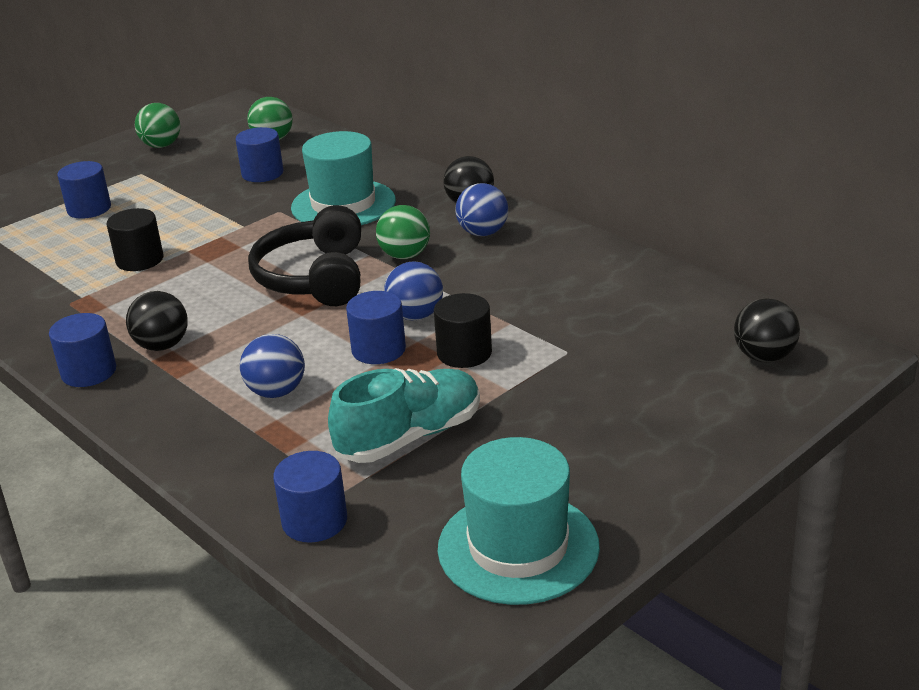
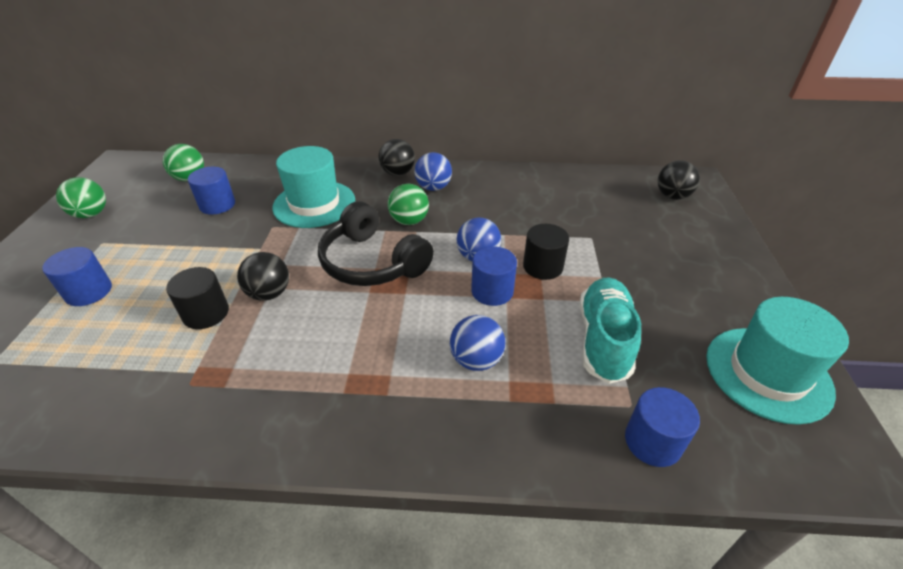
camera: 45 degrees left, 10 degrees up
blue cylinder [49,313,116,387] -> none
black ball [126,291,188,351] -> black ball moved to [237,252,289,301]

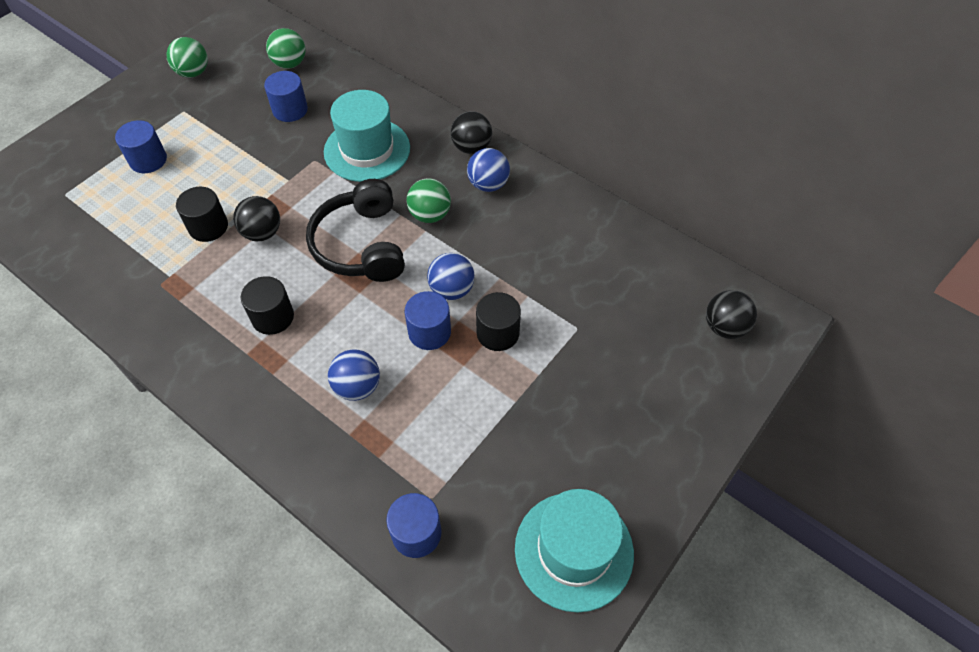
camera: 35 degrees right, 15 degrees up
turquoise shoe [580,277,641,384] -> none
none -> black cylinder [241,276,294,335]

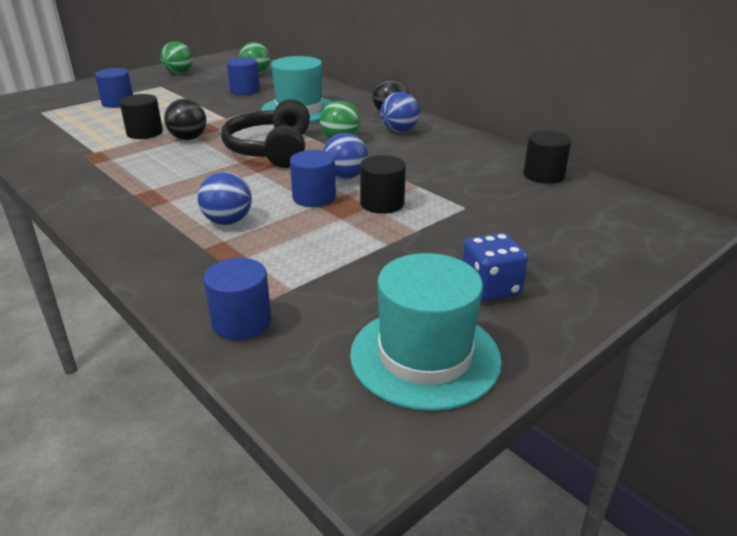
camera: 10 degrees right, 25 degrees down
black cylinder [241,276,294,335] -> black cylinder moved to [523,131,571,184]
black ball [706,290,757,339] -> none
none -> blue dice [462,233,528,301]

